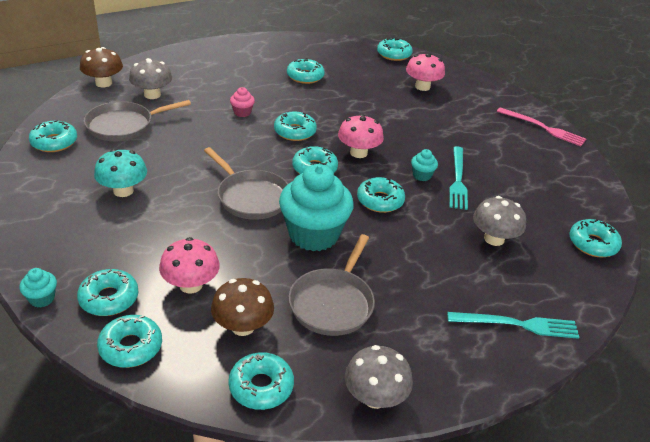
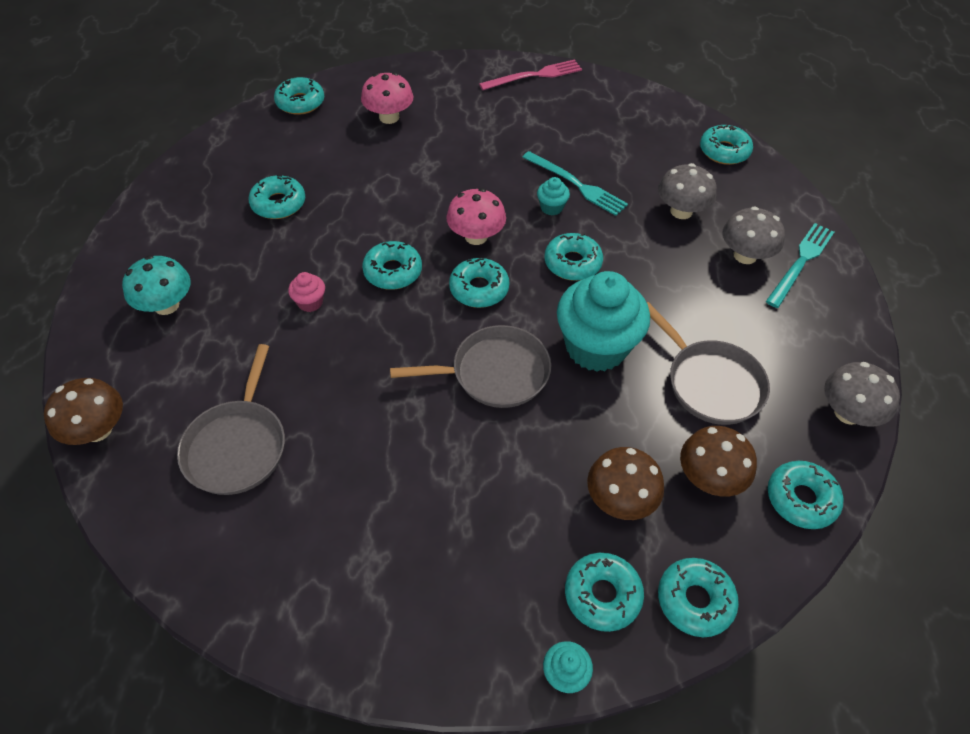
camera: 55 degrees left, 15 degrees up
turquoise donut [29,120,77,152] -> none
turquoise mushroom [94,149,147,197] -> turquoise mushroom moved to [122,255,191,315]
grey mushroom [129,58,172,99] -> grey mushroom moved to [723,206,785,264]
pink mushroom [159,237,220,294] -> brown mushroom [587,447,664,520]

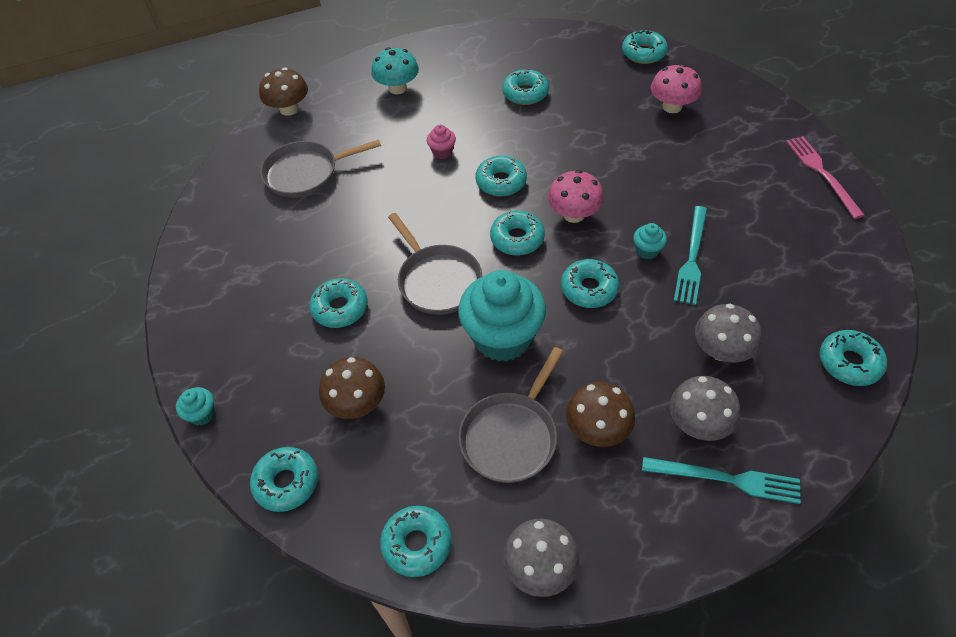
camera: 70 degrees right, 0 degrees up
pink fork [479,59,582,90] -> pink fork turned 150 degrees counterclockwise [786,136,865,219]
turquoise donut [565,553,644,632] -> turquoise donut moved to [310,278,368,328]
brown mushroom [680,426,757,497] -> brown mushroom moved to [566,382,635,447]

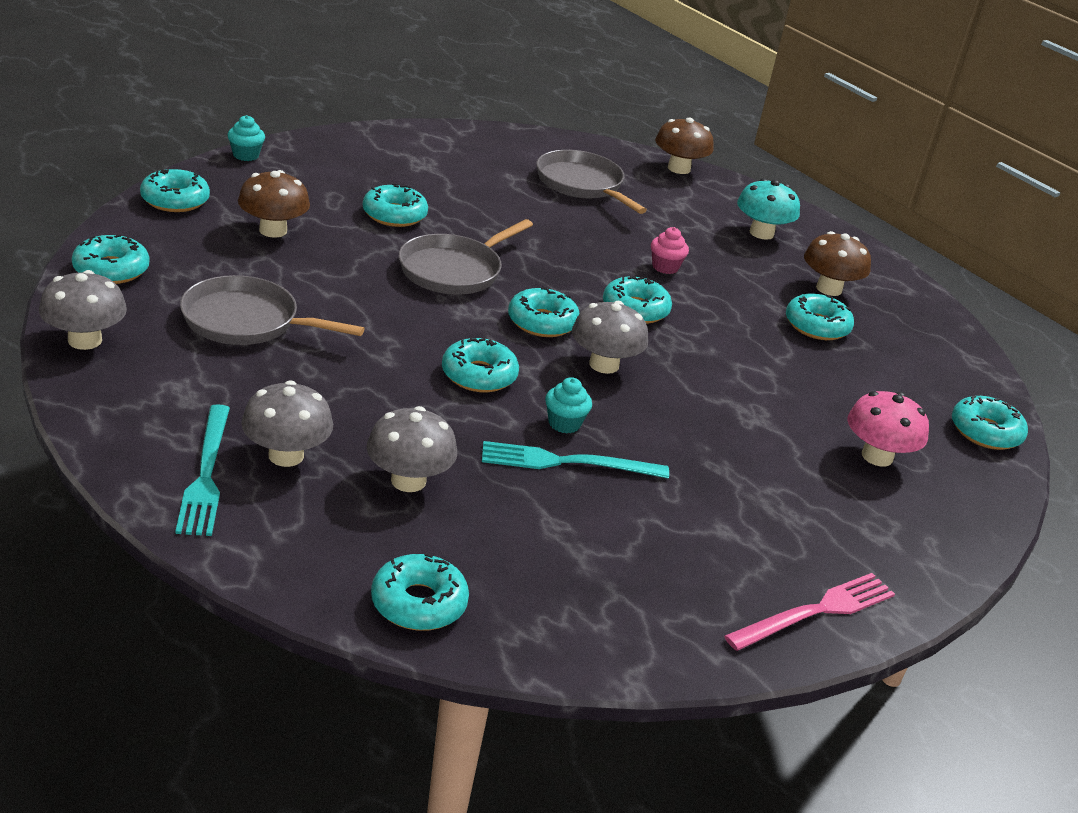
camera: 65 degrees right, 20 degrees down
turquoise cupcake [458,270,546,362] -> none
pink mushroom [548,170,604,223] -> grey mushroom [572,301,648,374]
brown mushroom [566,382,635,447] -> brown mushroom moved to [804,231,871,296]

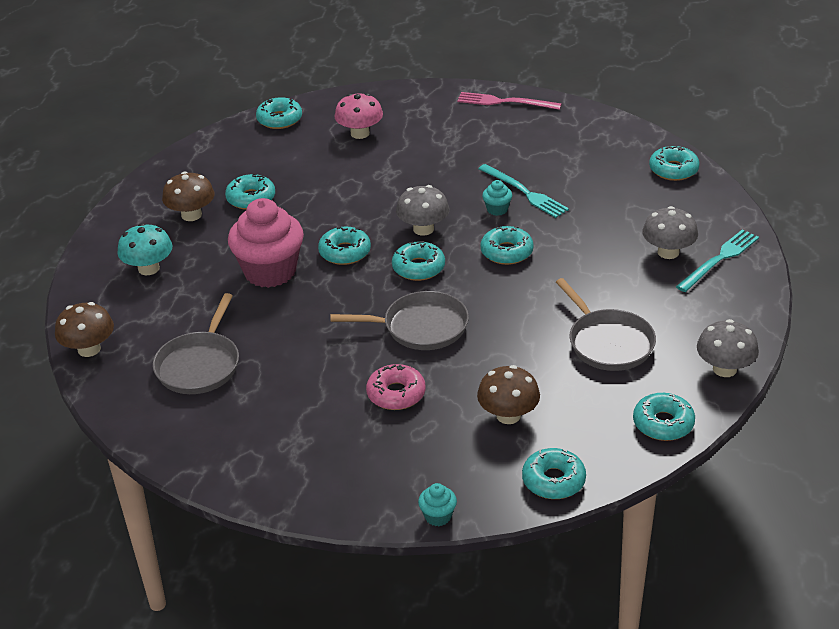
camera: 125 degrees left, 5 degrees up
turquoise donut [363,183,428,227] -> pink donut [366,364,426,410]
grey mushroom [367,406,457,492] -> none
pink cupcake [651,227,689,274] -> pink cupcake [228,198,304,288], size x2.38

